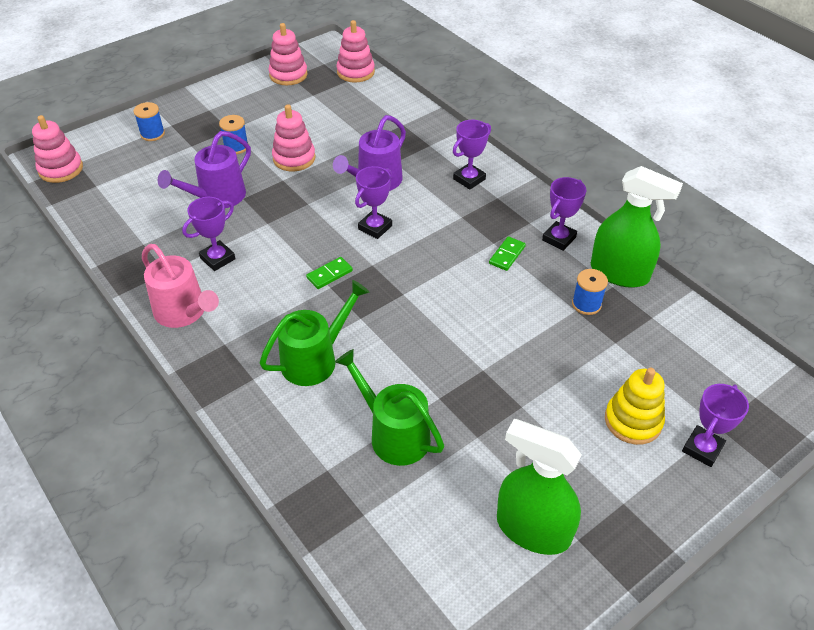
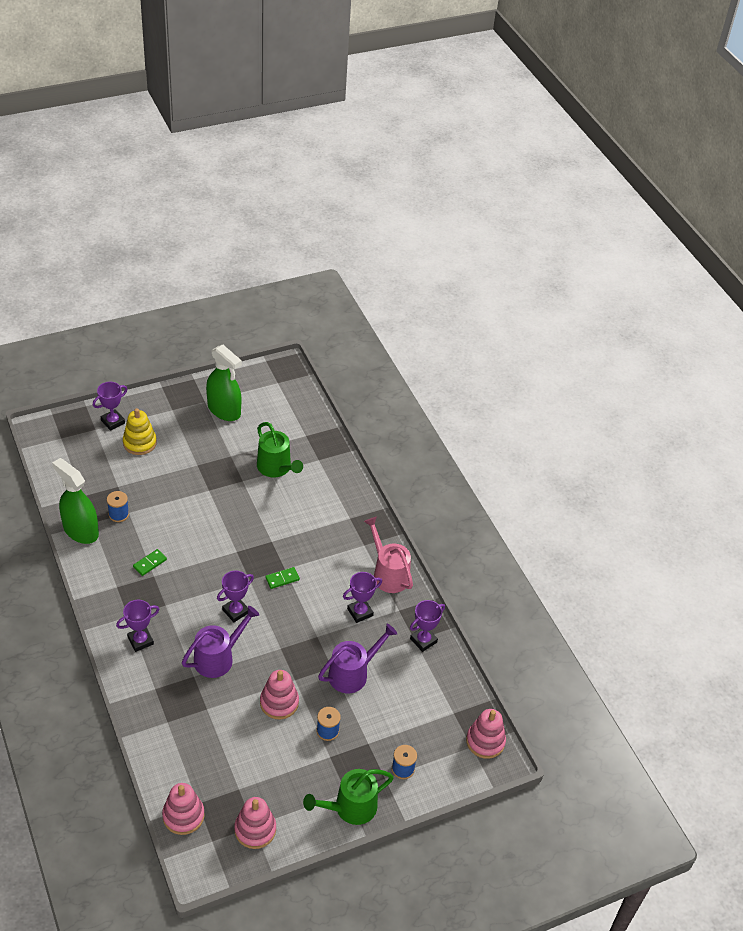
camera: 170 degrees left, 0 degrees up
green watering can [260,280,370,386] -> green watering can moved to [303,769,394,825]
purple trophy [542,177,586,251] -> purple trophy moved to [410,600,445,652]

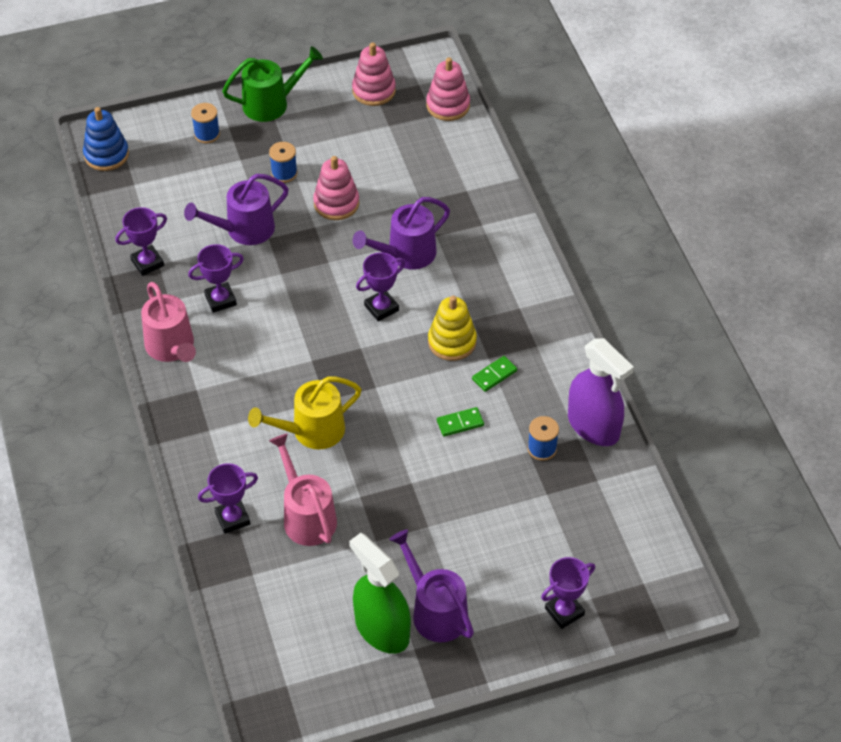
camera: 170 degrees left, 5 degrees up
green spray bottle [52,458,99,544] -> purple spray bottle [568,338,634,446]
purple trophy [116,600,160,652] -> purple trophy moved to [198,463,258,534]
yellow stacking toy [123,408,157,455] -> yellow stacking toy moved to [428,296,477,361]
green watering can [257,422,303,477] -> pink watering can [269,433,337,546]
green domino [265,567,300,589] -> green domino moved to [437,407,484,437]
pink stacking toy [466,709,506,759] -> blue stacking toy [83,107,129,171]
none -> yellow watering can [248,376,362,450]
none -> purple watering can [389,529,474,642]

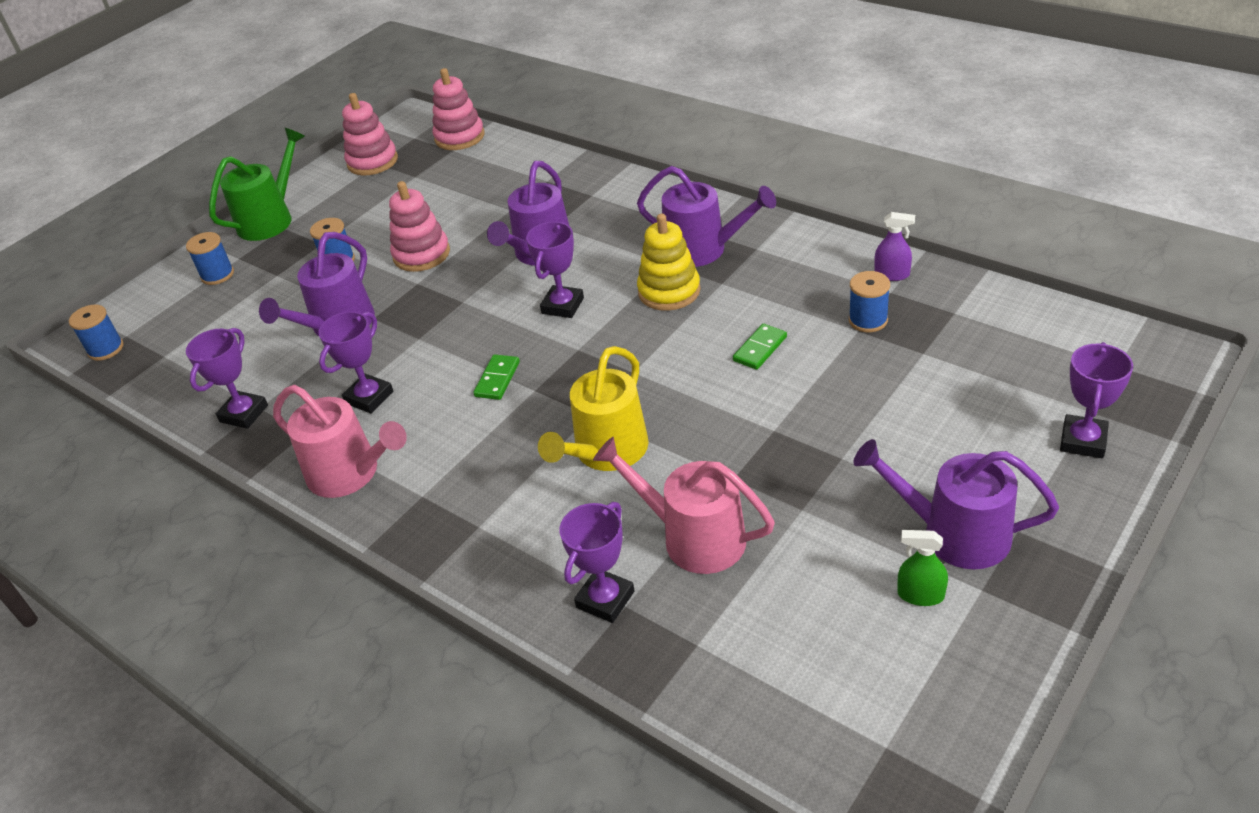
camera: 30 degrees left, 10 degrees down
blue stacking toy [83,107,129,171] -> blue spool [69,304,124,361]
green spray bottle [349,533,411,654] -> green spray bottle [897,530,948,606], size x0.44
green domino [472,356,517,392] -> green domino moved to [473,354,520,400]
purple spray bottle [568,338,634,446] -> purple spray bottle [874,212,915,281], size x0.44
none -> purple watering can [637,166,776,267]

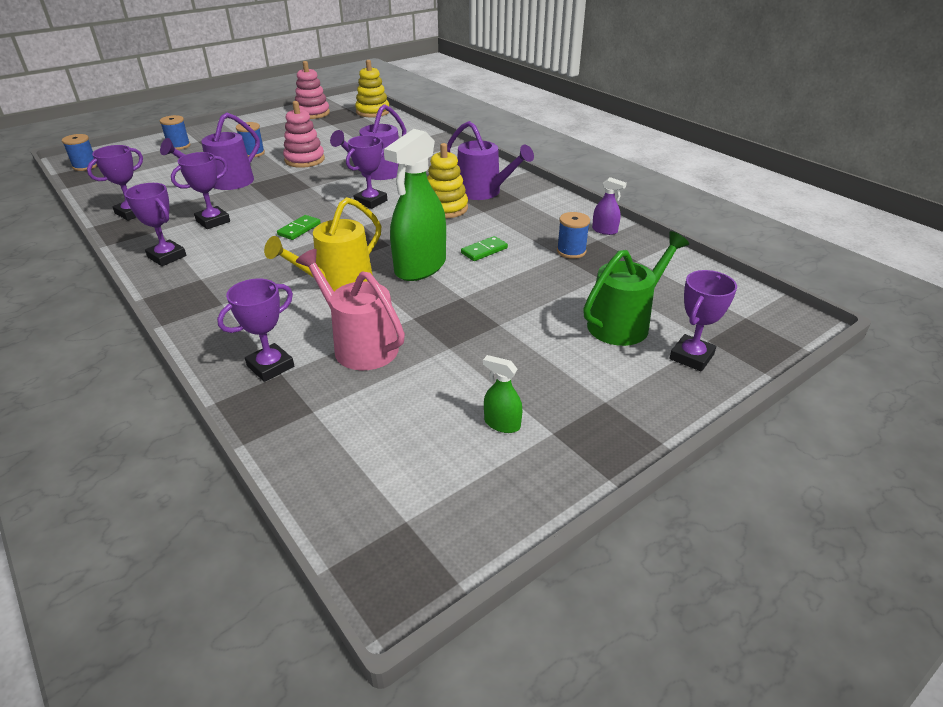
camera: 10 degrees right, 5 degrees down
green watering can [209,128,305,241] -> green watering can moved to [583,231,689,346]
pink watering can [273,385,407,498] -> purple trophy [124,183,187,266]
pink stacking toy [432,68,484,150] -> yellow stacking toy [355,60,389,118]
purple watering can [853,439,1059,569] -> none
none -> green spray bottle [384,129,446,281]

